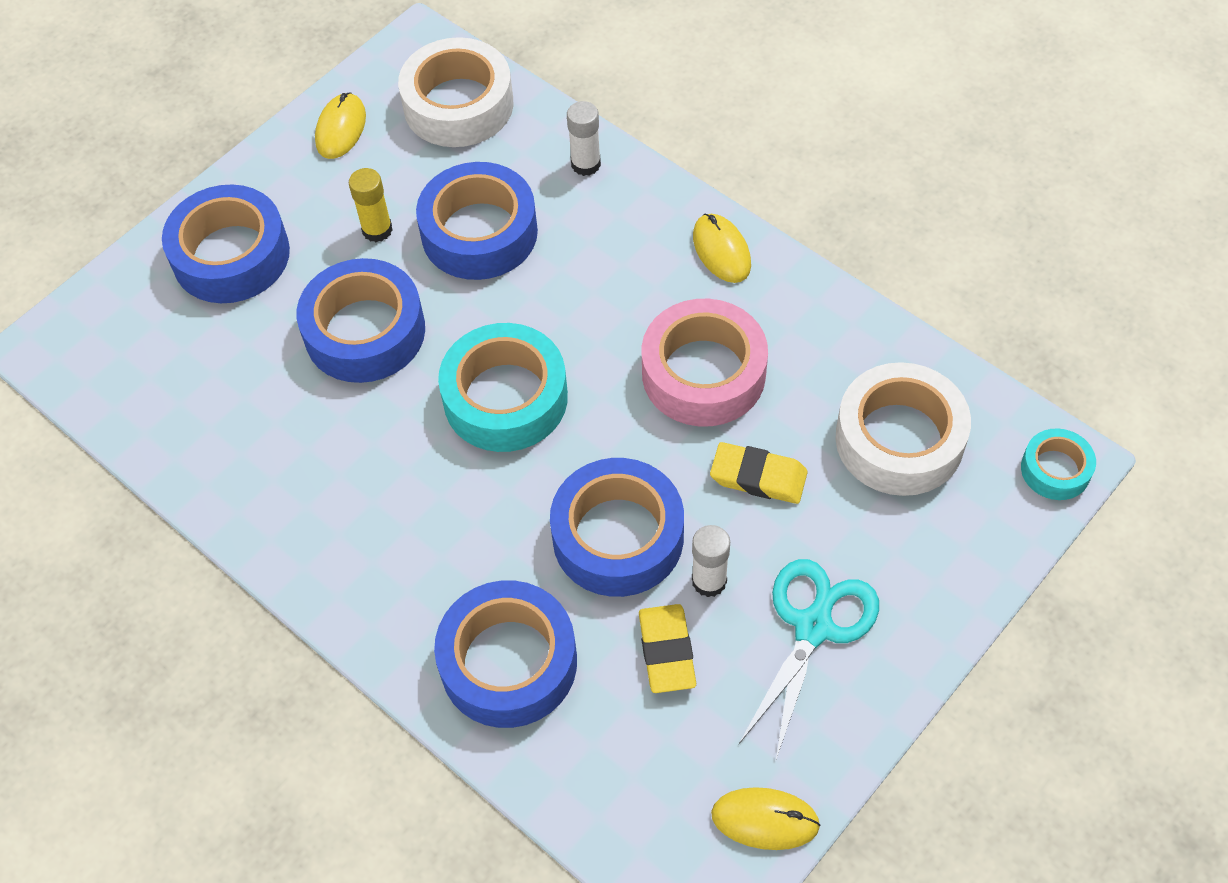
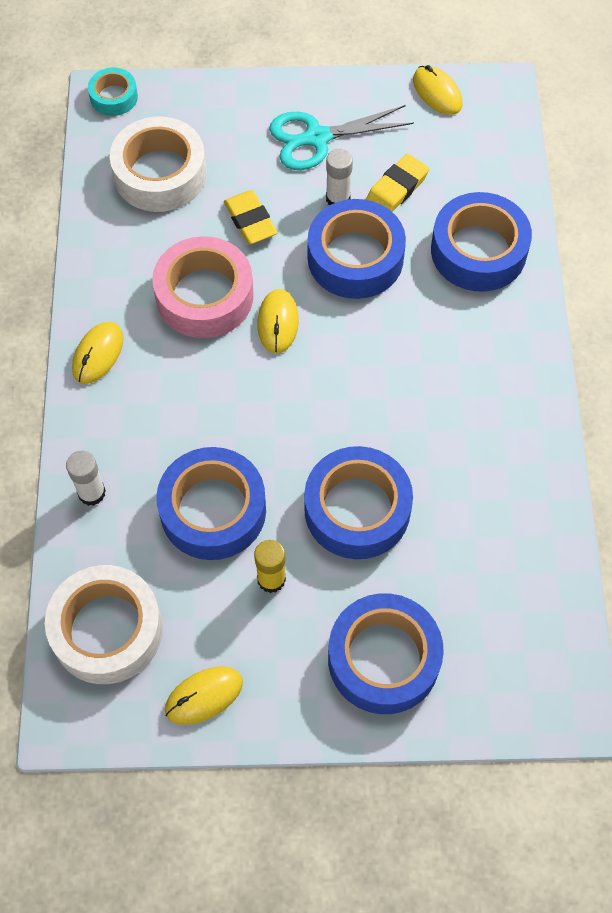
camera: 135 degrees left, 5 degrees up
turquoise tape [438,323,568,452] -> none
none -> yellow mouse [257,289,299,354]

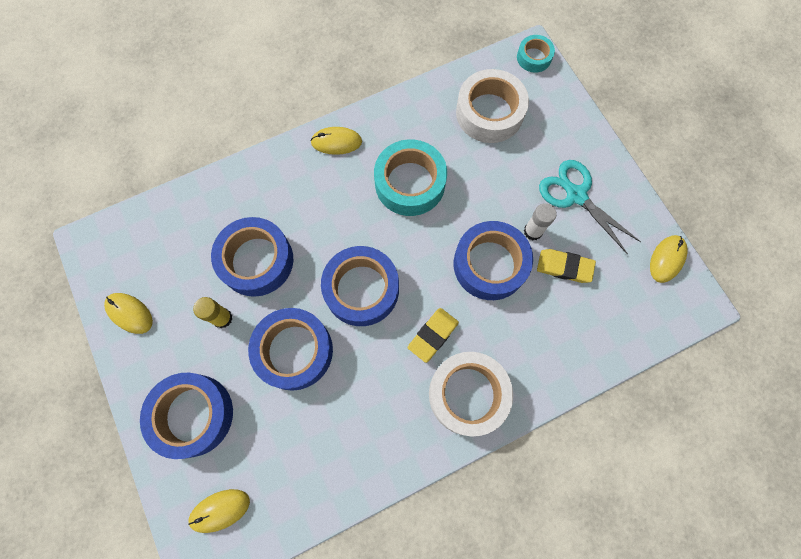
camera: 65 degrees right, 10 degrees up
white tape [45,565,163,684] -> white tape moved to [429,352,513,436]
white glue stick [66,451,106,506] -> none
pink tape [152,236,254,338] -> turquoise tape [374,139,447,216]
yellow eraser [224,190,278,244] -> yellow eraser moved to [407,308,459,363]
yellow mouse [257,289,299,354] -> yellow mouse moved to [188,489,250,533]
blue tape [431,192,532,292] -> blue tape moved to [321,246,399,326]

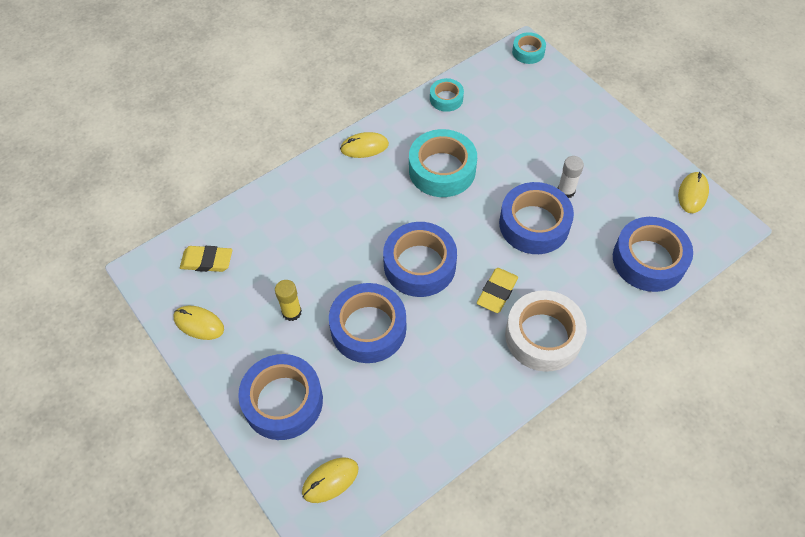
camera: 10 degrees left, 15 degrees down
blue tape [211,217,293,297] -> blue tape moved to [613,217,693,292]
white tape [456,69,529,143] -> none
yellow eraser [537,249,596,283] -> yellow eraser moved to [180,246,232,272]
turquoise scissors [539,160,641,255] -> none
none -> turquoise tape [430,78,464,112]

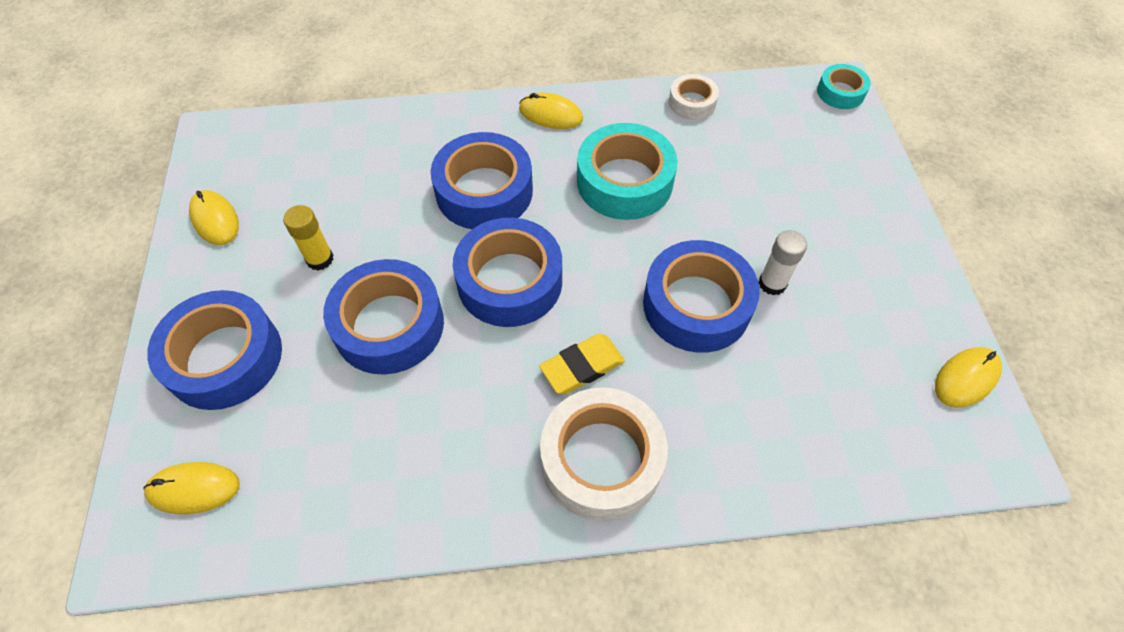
camera: 30 degrees right, 0 degrees up
yellow eraser [180,246,232,272] -> none
turquoise tape [430,78,464,112] -> white tape [669,74,719,120]
blue tape [613,217,693,292] -> blue tape moved to [431,132,533,229]

